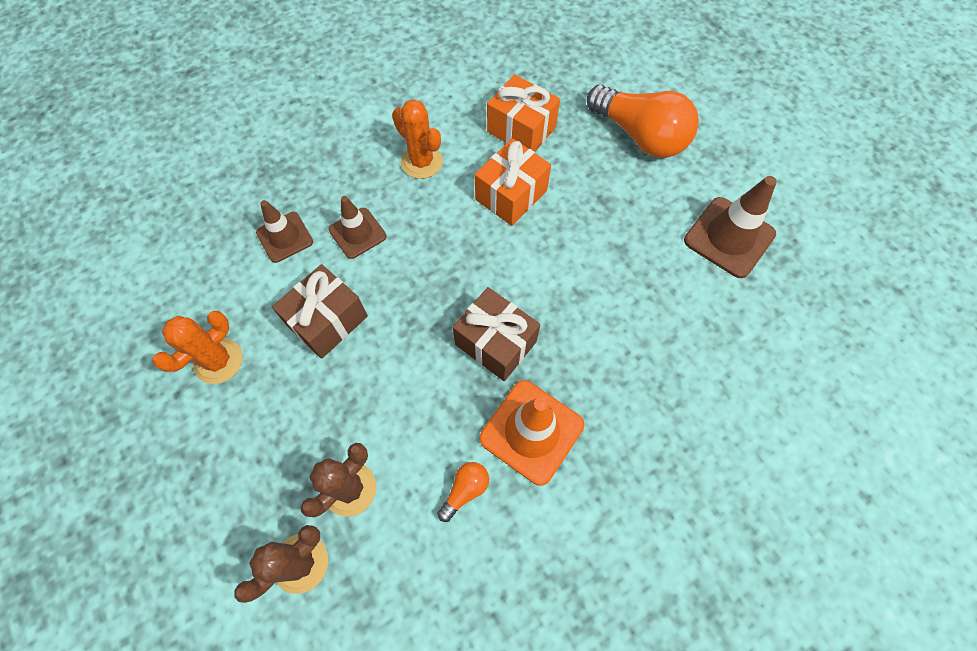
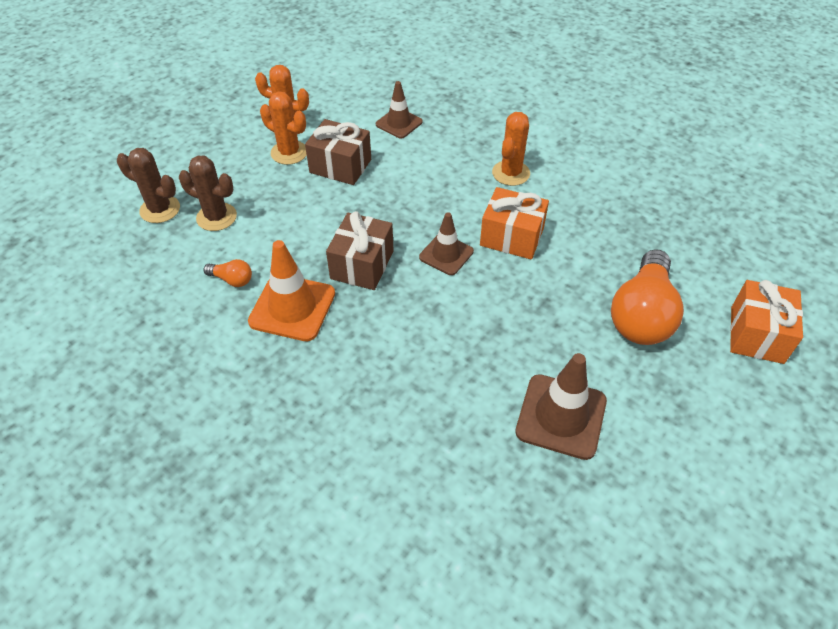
camera: 70 degrees right, 15 degrees down
brown traffic cone [329,196,386,259] -> brown traffic cone moved to [419,212,474,275]
orange gift [487,74,560,152] -> orange gift moved to [730,280,803,364]
none -> orange cactus [260,91,307,165]

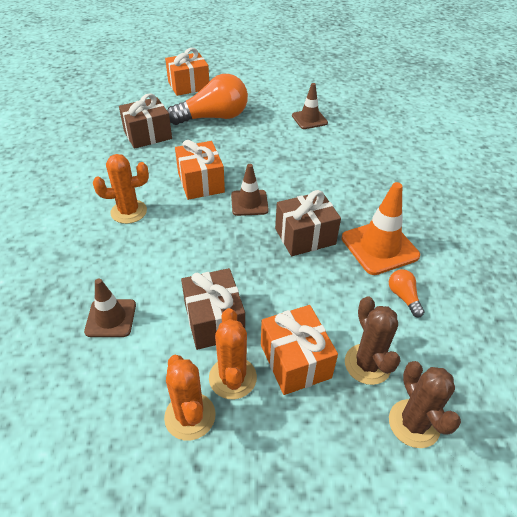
camera: 130 degrees left, 5 degrees down
brown traffic cone [515,353,607,460] -> brown traffic cone [292,83,328,129], size x0.64
none -> brown gift [119,93,172,149]
none -> orange gift [261,305,338,395]

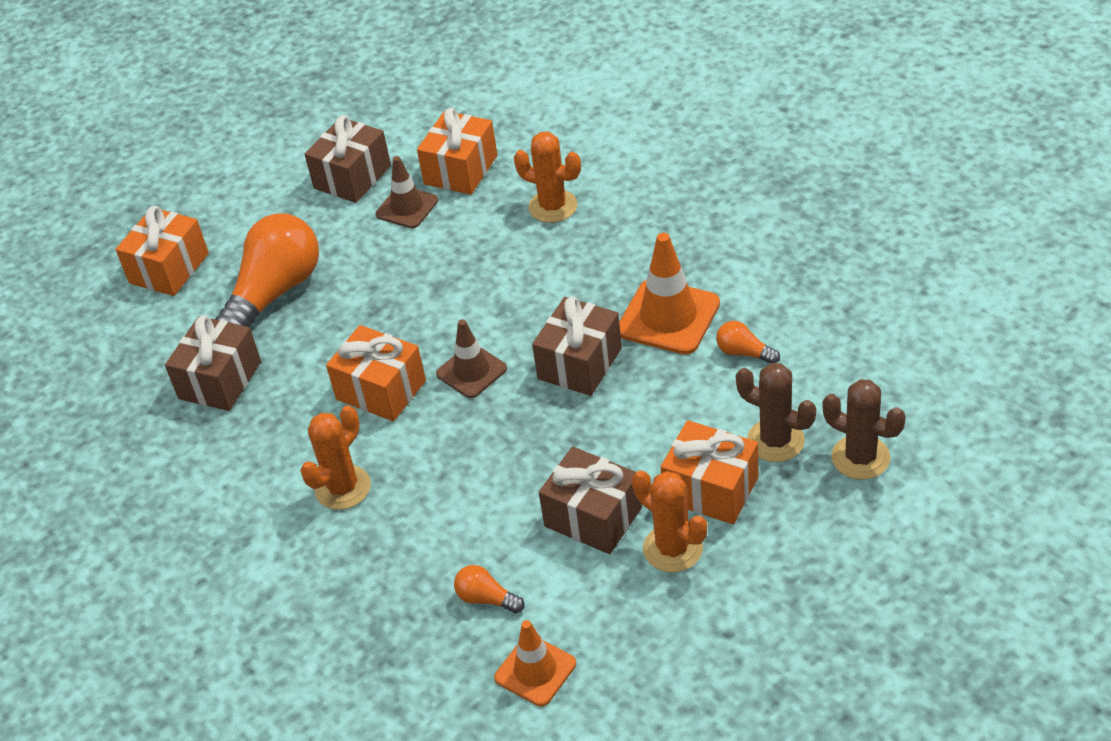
camera: 35 degrees left, 0 degrees up
brown traffic cone [84,279,136,337] -> orange light bulb [454,565,525,613]
orange cactus [164,355,216,440] -> orange cactus moved to [514,132,581,223]
none -> brown gift [304,115,391,203]
none -> orange gift [417,108,498,195]
none -> orange traffic cone [494,620,576,706]

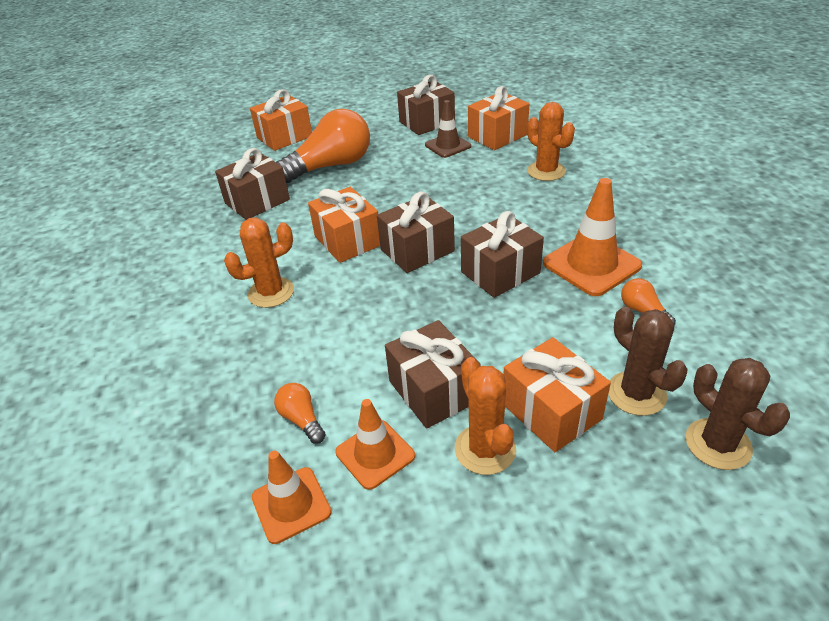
camera: 25 degrees right, 5 degrees down
brown traffic cone [436,319,507,398] -> brown gift [377,191,455,273]
none -> orange traffic cone [335,399,415,490]

